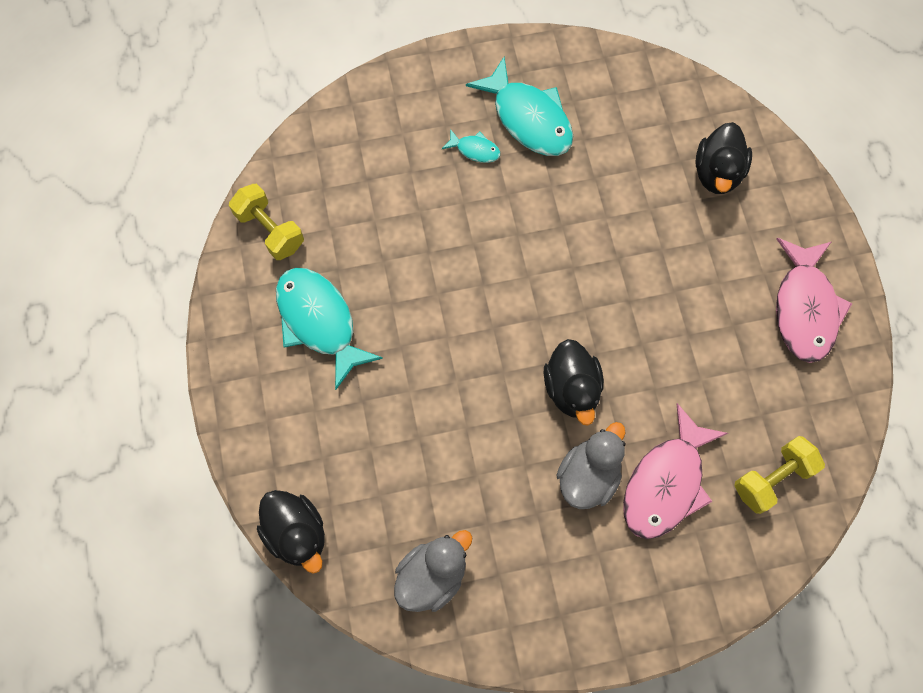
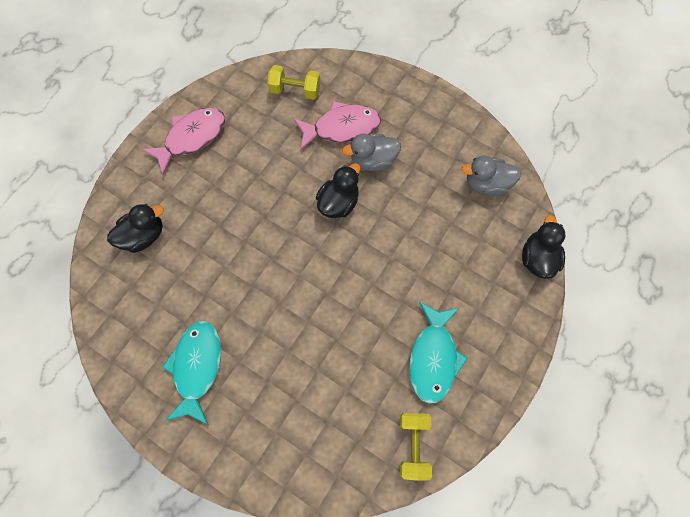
camera: 135 degrees left, 0 degrees up
turquoise fish [442,129,501,163] -> none

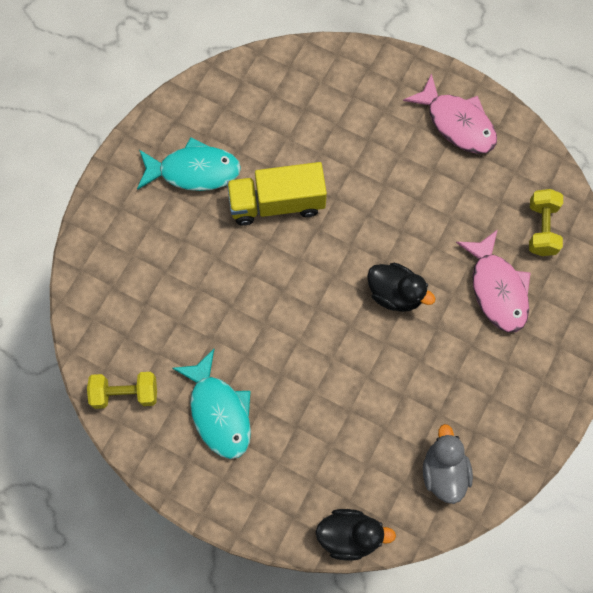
camera: 85 degrees right, 0 degrees up
black duck [107,204,164,253] -> none
grey duck [342,134,401,171] -> none
turquoise fish [409,301,468,404] -> turquoise fish turned 120 degrees counterclockwise [172,349,251,459]
none -> yellow truck [227,162,327,226]

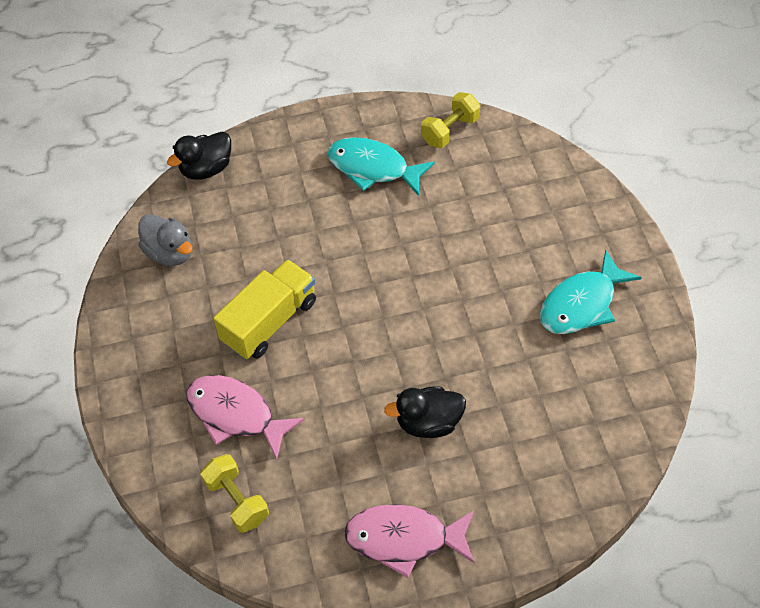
camera: 140 degrees right, 15 degrees down
yellow truck [227,162,327,226] -> yellow truck moved to [213,259,316,359]
black duck [367,263,436,312] -> black duck moved to [384,386,466,438]

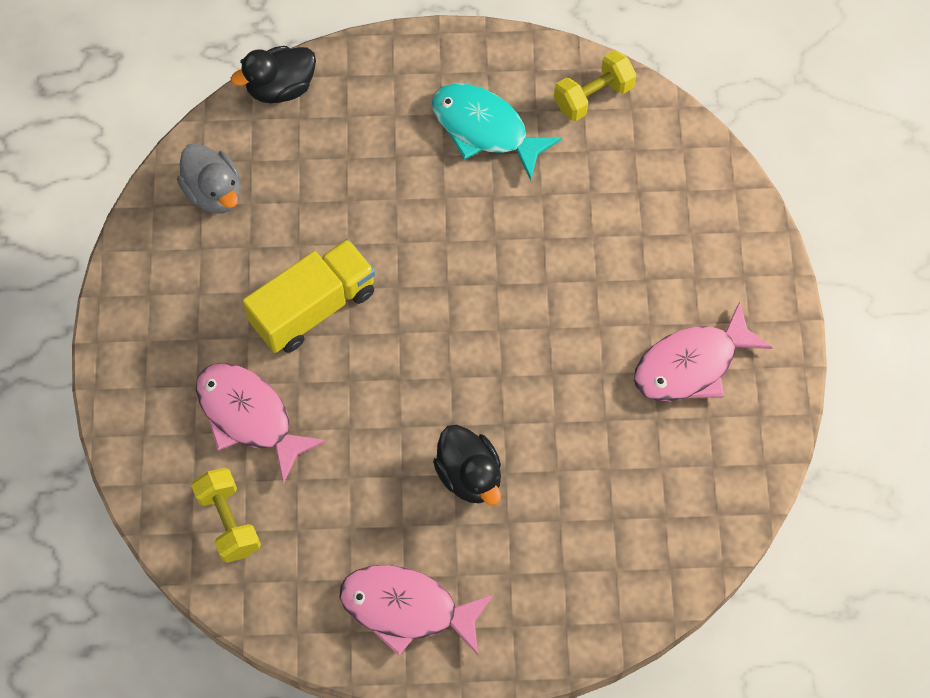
camera: 10 degrees right, 10 degrees up
black duck [384,386,466,438] -> black duck turned 120 degrees counterclockwise [433,425,501,505]
turquoise fish [540,249,642,334] -> pink fish [634,301,773,401]

